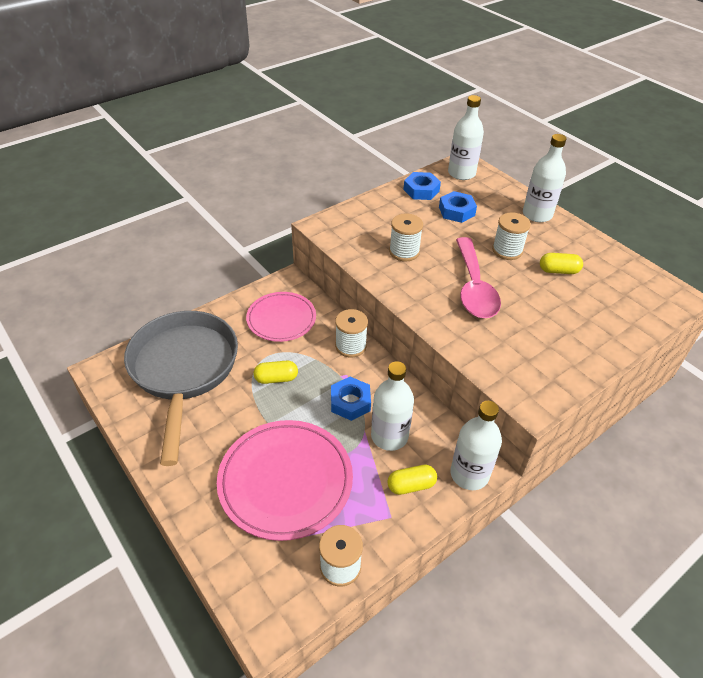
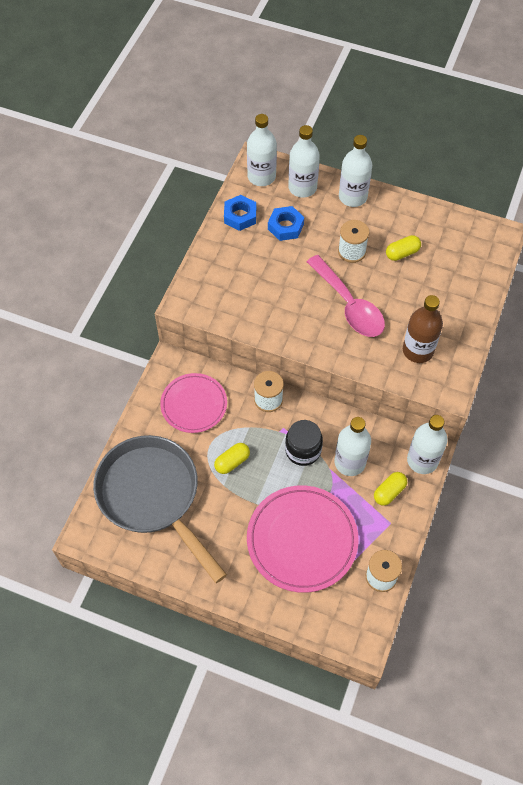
camera: 30 degrees left, 15 degrees up
blue nut [331,377,371,421] -> black jar [285,420,323,466]
white spool [389,213,423,262] -> none
none -> white bottle [288,125,320,198]
none -> brown bottle [403,295,443,363]

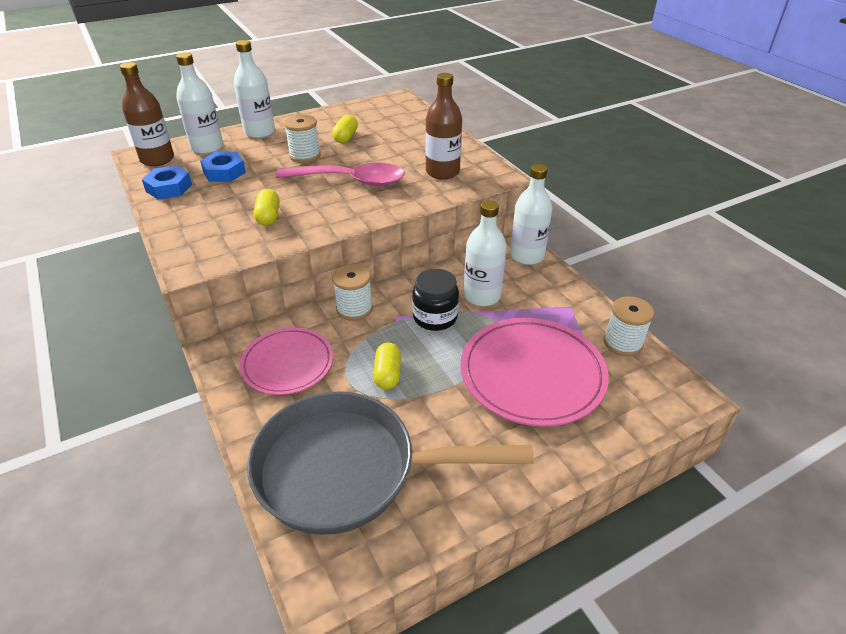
camera: 50 degrees left, 20 degrees down
white bottle [247,114,277,186] -> brown bottle [120,62,174,166]
yellow capsule [374,472,407,506] -> yellow capsule moved to [254,189,279,226]

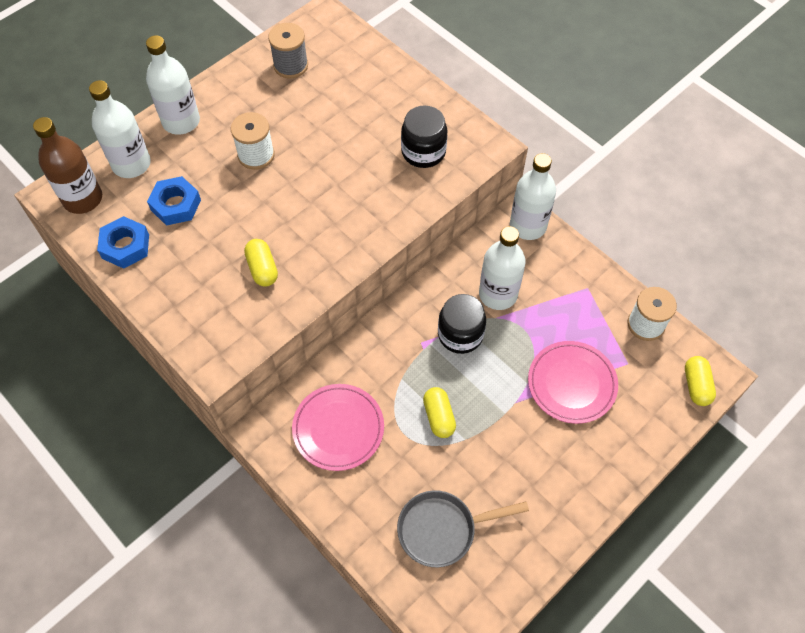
camera: 15 degrees left, 20 degrees up
grey pan [247,391,534,535] -> grey pan [397,490,529,567], size x0.54
pink spoon [276,163,405,186] -> none
yellow capsule [332,115,358,143] -> yellow capsule moved to [685,356,716,406]
white spool [332,264,373,321] -> none
brown bottle [425,73,462,179] -> black jar [401,105,447,168]
pink plate [461,318,609,427] -> pink plate [528,341,618,424], size x0.65
none -> grey spool [268,23,308,78]

